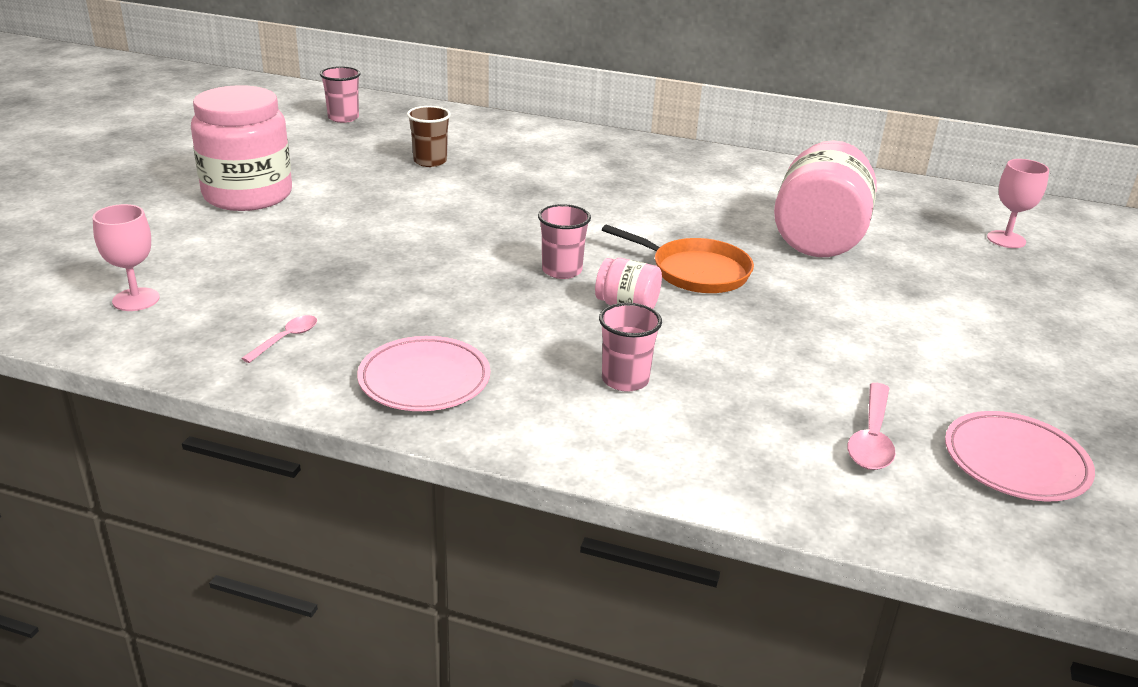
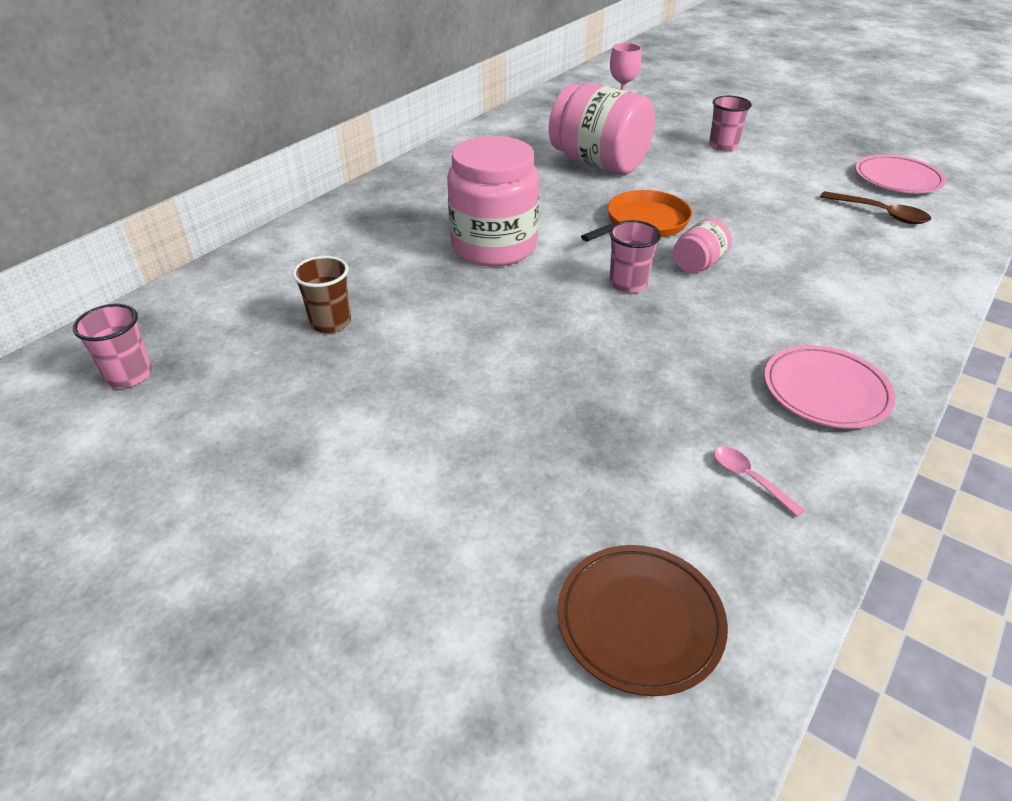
camera: 70 degrees left, 10 degrees up
pink goblet [93,204,160,311] -> brown plate [558,545,728,696]
pink jar [191,85,292,211] -> pink jar moved to [447,136,539,266]
pink cup [599,303,662,392] -> pink cup moved to [709,96,752,151]
pink spoon [847,383,896,470] -> brown spoon [820,191,931,224]

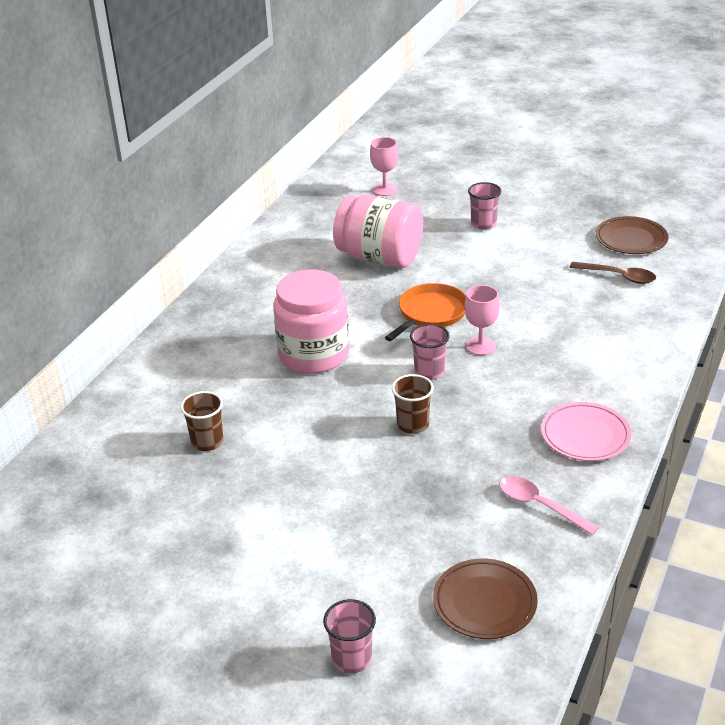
camera: 10 degrees left, 5 degrees down
pink cup [73,304,152,388] -> pink cup moved to [323,599,376,673]
pink jar [673,218,732,273] -> pink goblet [464,285,500,355]
pink spoon [714,447,805,517] -> pink spoon [500,476,599,535], size x1.56
pink plate [855,155,946,193] -> brown plate [596,216,668,254]
none -> brown cup [392,374,434,434]

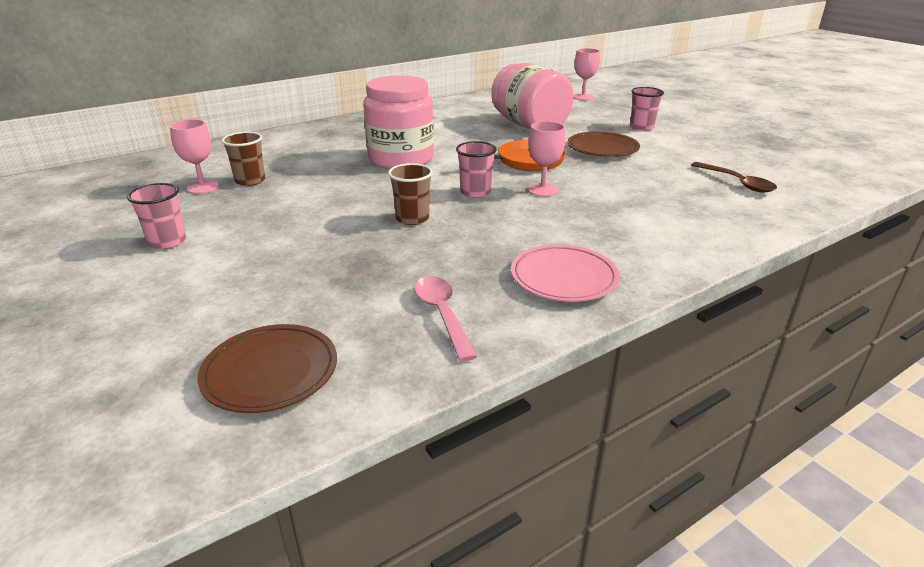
camera: 30 degrees right, 5 degrees down
pink cup [323,599,376,673] -> pink cup moved to [127,183,186,249]
brown plate [596,216,668,254] -> brown plate moved to [568,131,640,157]
none -> pink goblet [170,119,219,194]

